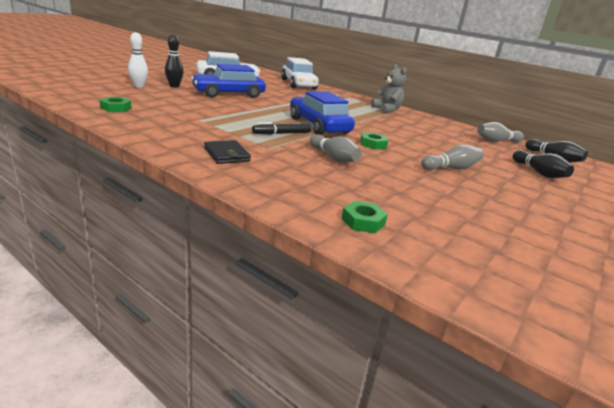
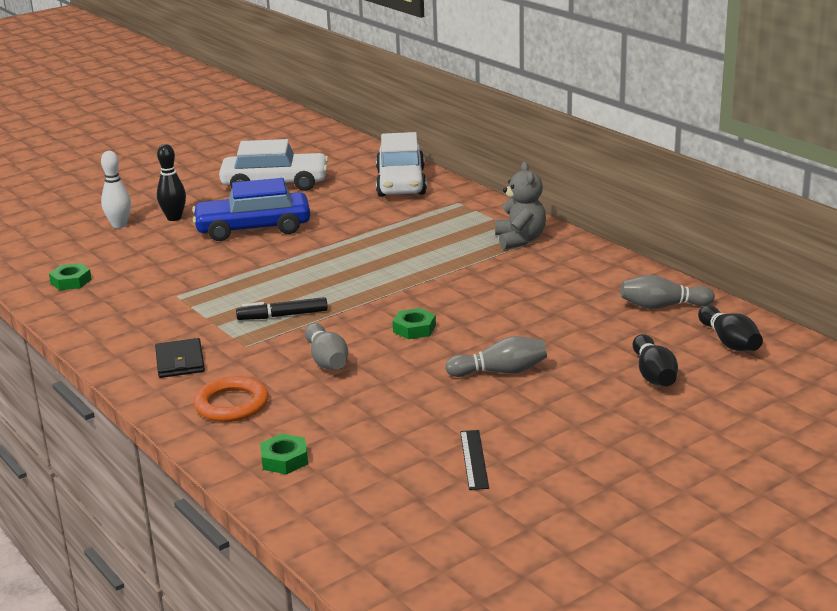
camera: 20 degrees right, 0 degrees up
blue car [290,92,355,135] -> none
none -> orange ring [194,376,269,422]
none -> black ruler [460,430,489,490]

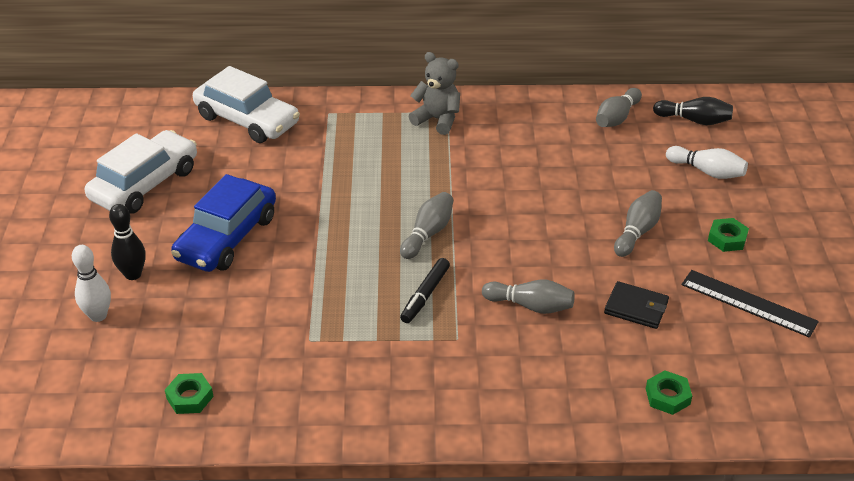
camera: 55 degrees left, 15 degrees up
black wallet [155,338,205,378] -> black wallet moved to [604,281,669,329]
orange ring [194,376,269,422] -> none
green nut [393,308,436,339] -> green nut moved to [708,218,749,252]
black ruler [460,430,489,490] -> black ruler [681,270,819,338], size x1.58
black bowling pin [633,334,678,386] -> white bowling pin [666,146,748,179]
none -> grey bowling pin [400,192,454,259]

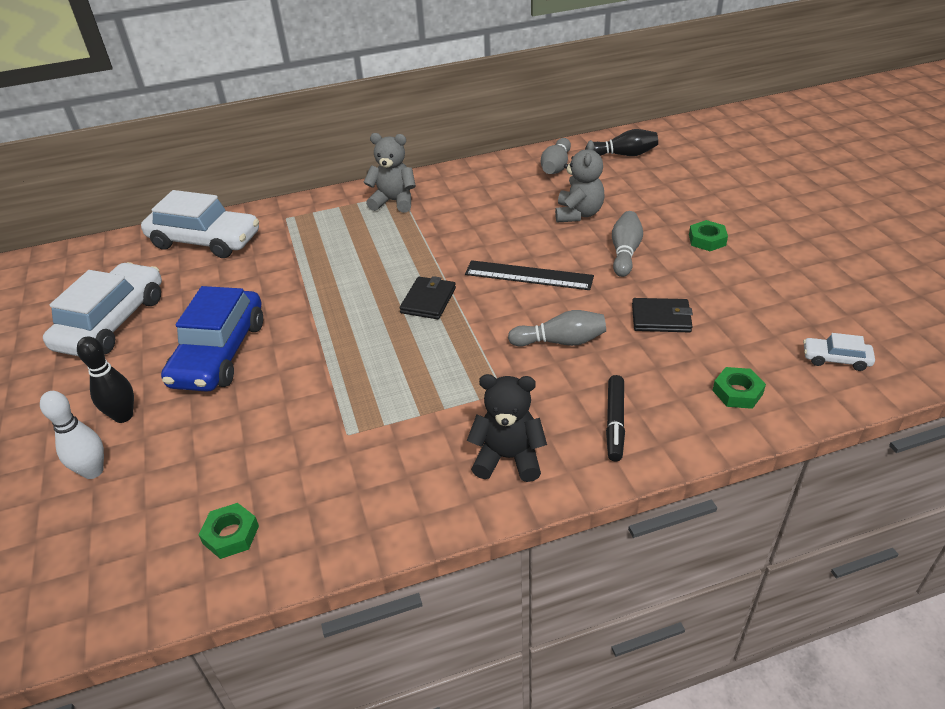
camera: 15 degrees left, 0 degrees up
grey bowling pin [400,192,454,259] -> black wallet [400,276,456,319]
black marker [400,258,450,323] -> black marker moved to [606,375,625,461]
white bowling pin [666,146,748,179] -> none
black ruler [681,270,819,338] -> black ruler moved to [465,260,594,290]
none -> black teddy bear [467,374,547,482]
none -> grey teddy bear [555,140,605,222]
none -> white car [803,333,875,371]

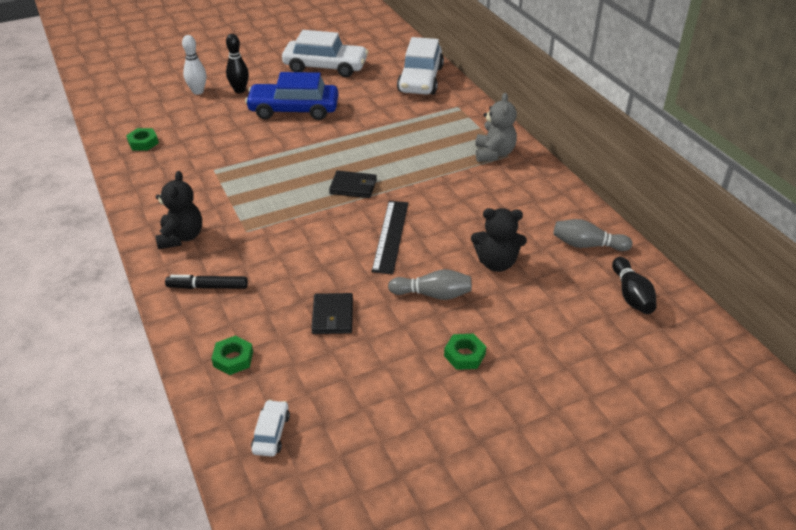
camera: 80 degrees right, 0 degrees up
grey bowling pin [508,310,606,347] -> none
grey teddy bear [555,140,605,222] -> black teddy bear [471,208,527,272]

